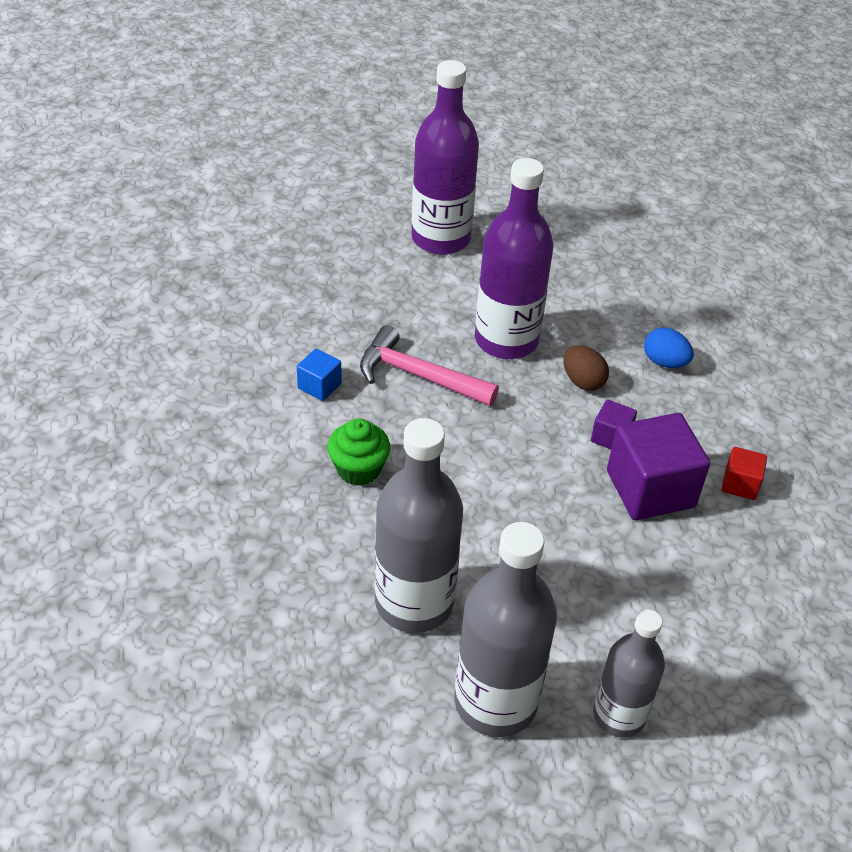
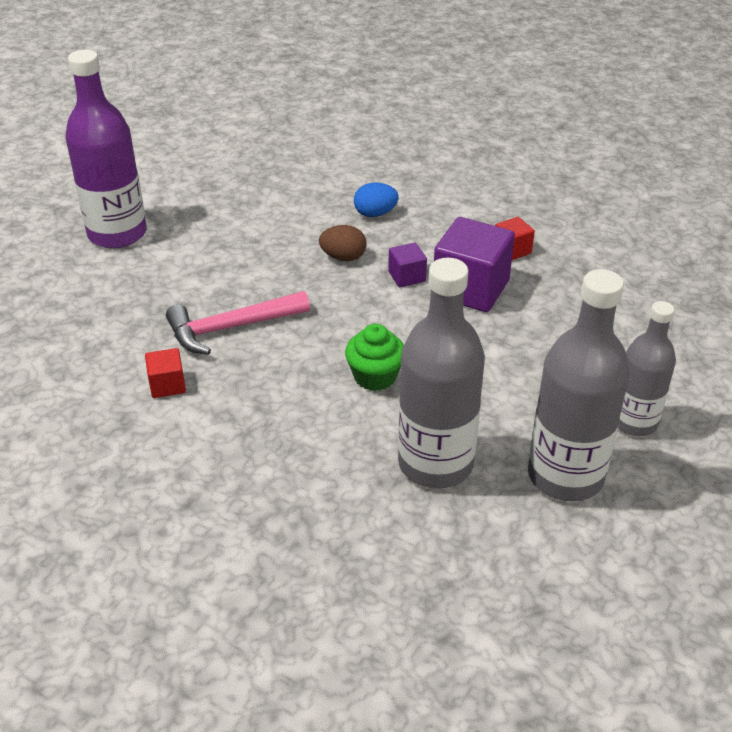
camera: 45 degrees left, 5 degrees down
blue cube [297,349,342,401] -> red cube [145,348,186,398]
green cupcake [327,419,390,486] -> green cupcake moved to [345,324,404,391]
purple bottle [475,158,553,359] -> none

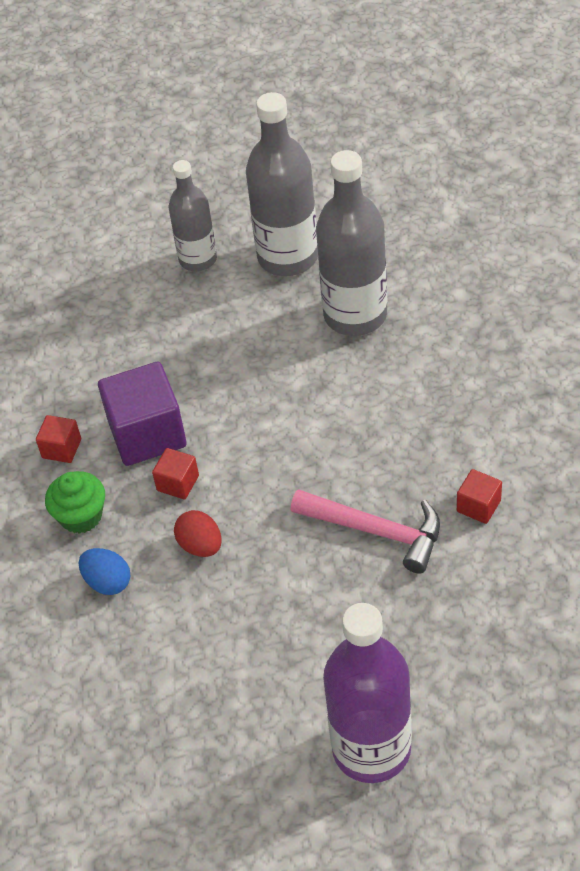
camera: 130 degrees left, 10 degrees up
brown egg [319,225,366,261] -> red egg [174,510,222,557]
green cupcake [345,324,404,391] -> green cupcake moved to [45,471,105,534]
purple cube [388,243,427,287] -> red cube [152,448,199,499]

